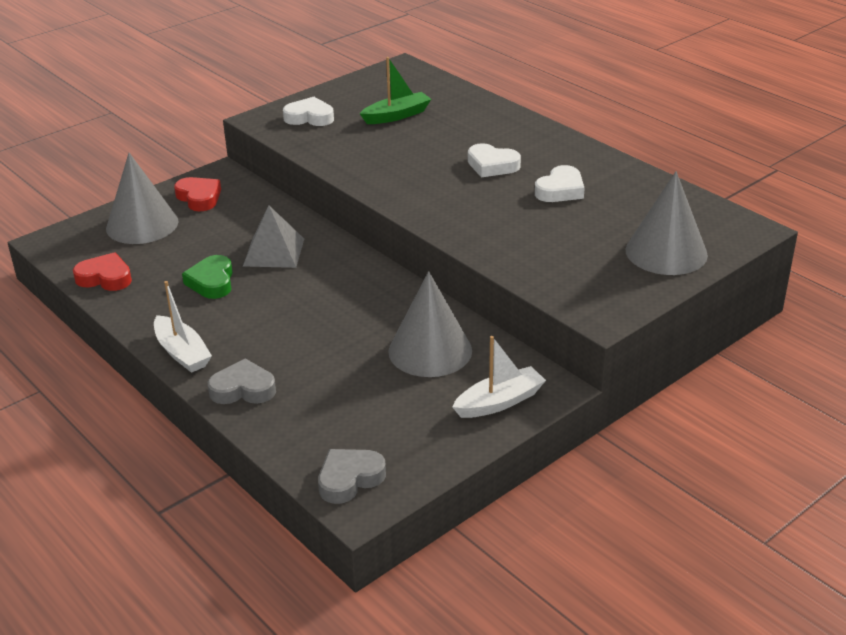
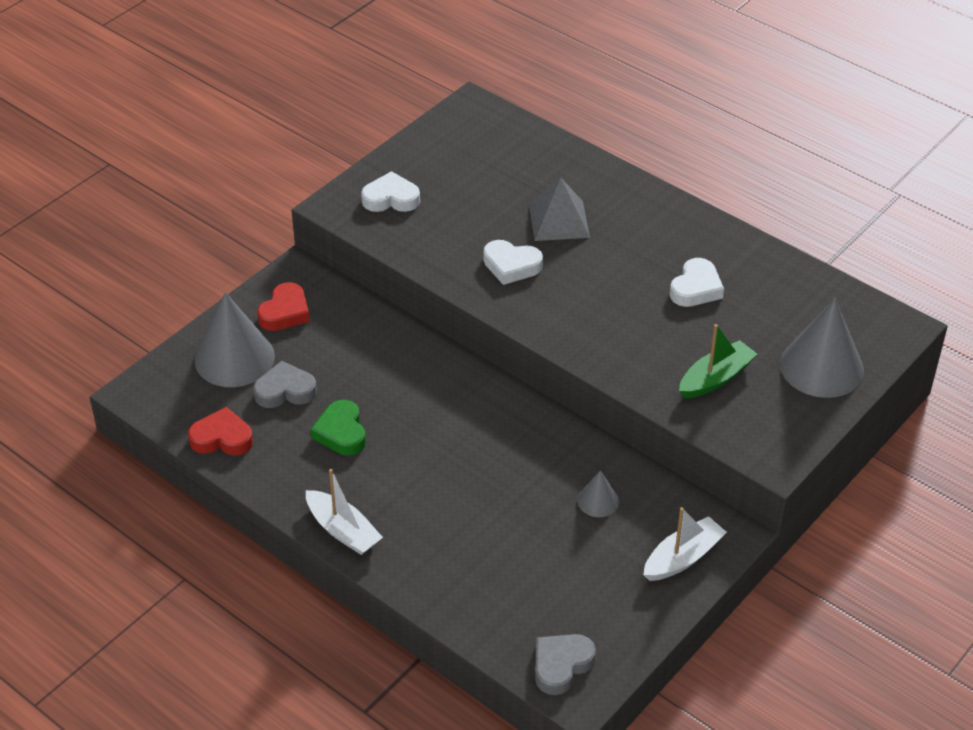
camera: 10 degrees left, 10 degrees up
red heart [174,177,221,211] -> red heart turned 75 degrees clockwise [257,282,310,331]
grey heart [208,358,276,404] -> grey heart moved to [253,361,317,408]
grey pyramid [243,206,304,268] -> grey pyramid moved to [529,177,590,241]
green boat [359,57,431,124] -> green boat moved to [679,324,757,398]
grey cone [388,271,472,377] -> grey cone [577,470,619,517], size x0.48
white heart [468,143,521,178] -> white heart moved to [484,240,543,285]

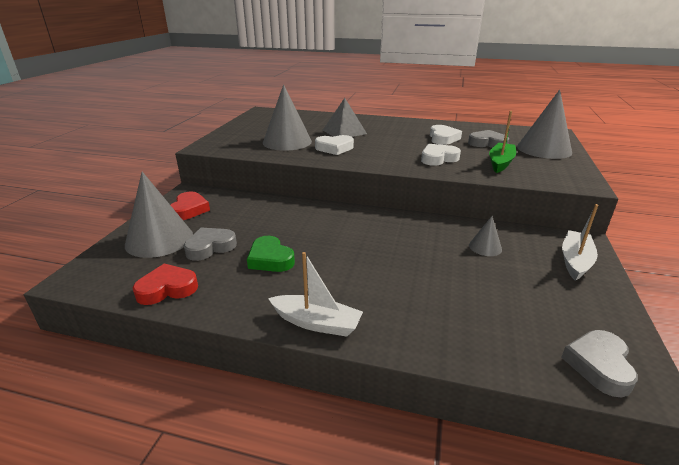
camera: 25 degrees left, 15 degrees down
white heart [361,171,420,212] -> white heart moved to [421,144,461,166]
none -> grey cone [263,84,312,151]
none -> grey heart [468,130,509,148]

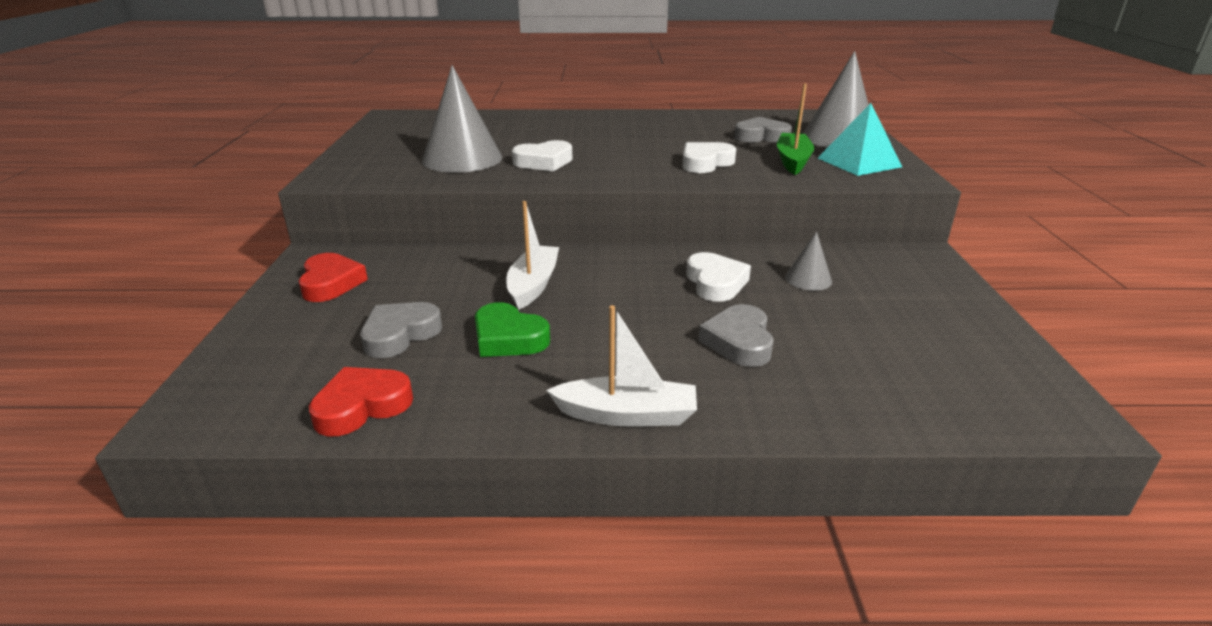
camera: 15 degrees left, 0 degrees up
grey cone [125,172,193,258] -> none
grey pyramid [323,98,367,137] -> none
white heart [430,125,462,145] -> white heart moved to [686,252,751,302]
grey heart [561,330,638,397] -> grey heart moved to [698,304,774,367]
white boat [562,204,598,281] -> white boat moved to [506,201,559,309]
none -> turquoise pyramid [818,103,902,176]

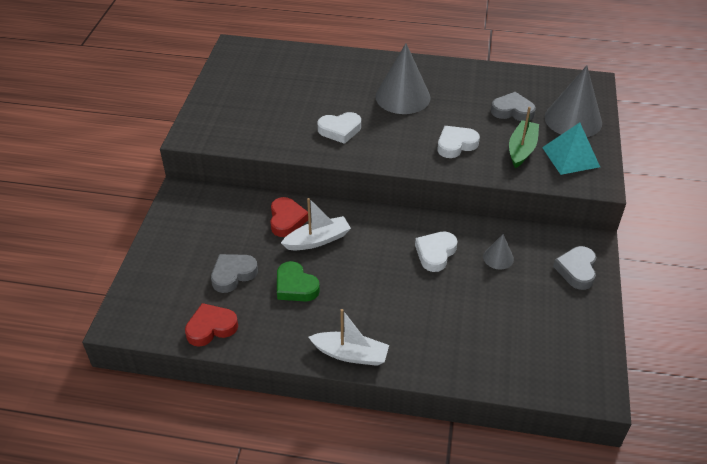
camera: 10 degrees right, 15 degrees up
red heart [299,253,368,302] -> red heart moved to [270,197,308,237]
grey cone [422,65,502,173] -> grey cone moved to [375,43,431,114]
white boat [506,201,559,309] -> white boat turned 45 degrees clockwise [281,198,351,250]
white heart [686,252,751,302] -> white heart turned 150 degrees counterclockwise [415,232,457,272]
grey heart [698,304,774,367] -> grey heart moved to [553,246,596,290]

